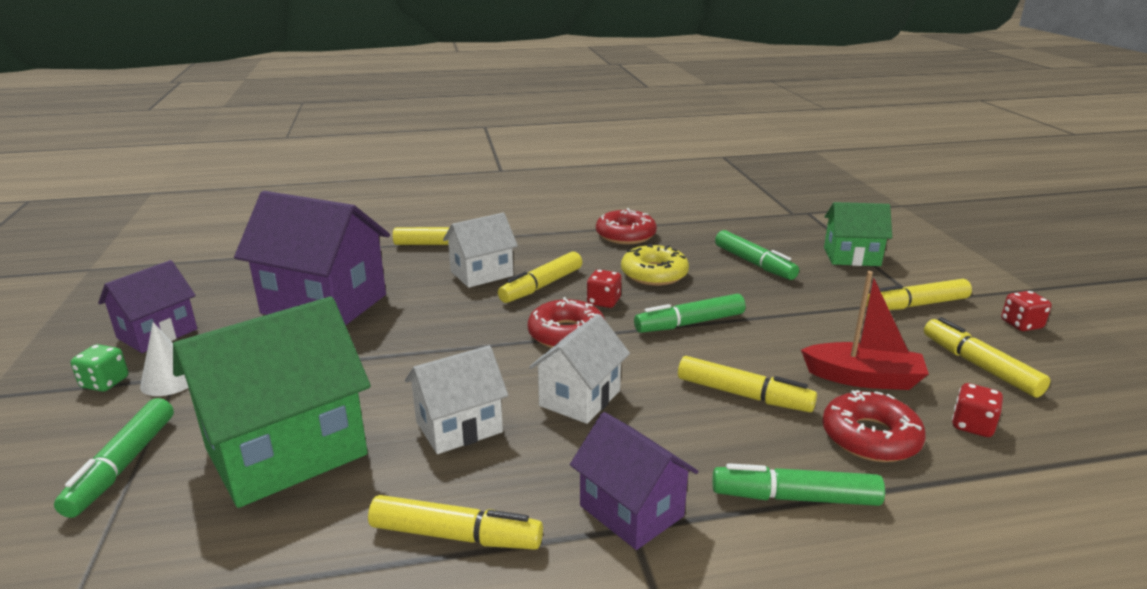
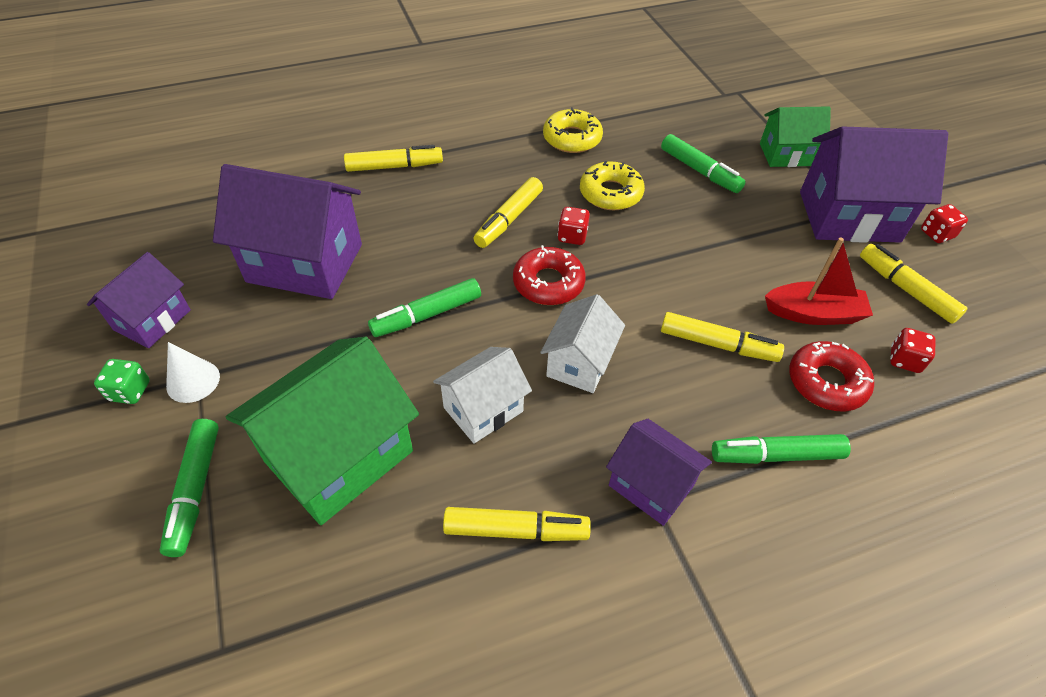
camera: 10 degrees left, 25 degrees up
white house [443,213,518,288] -> none
red donut [596,208,657,244] -> yellow donut [543,107,603,153]
green marker [634,293,745,333] -> green marker moved to [368,278,481,337]
yellow marker [866,279,972,310] -> purple house [800,126,948,243]

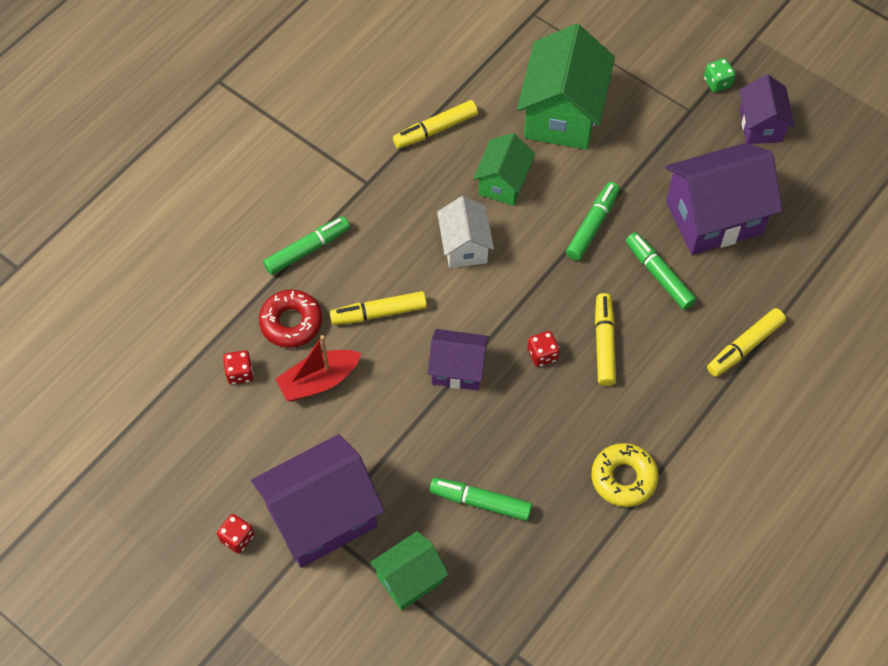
camera: 150 degrees right, 10 degrees up
green marker [160,419,219,557] -> green marker moved to [626,232,696,310]
white cone [166,342,220,403] -> none
white house [433,347,532,444] -> green house [473,133,535,206]
red donut [513,245,586,305] -> none
yellow donut [580,161,645,210] -> none
purple house [606,419,712,526] -> purple house moved to [428,329,489,391]
yellow marker [860,244,968,324] -> none

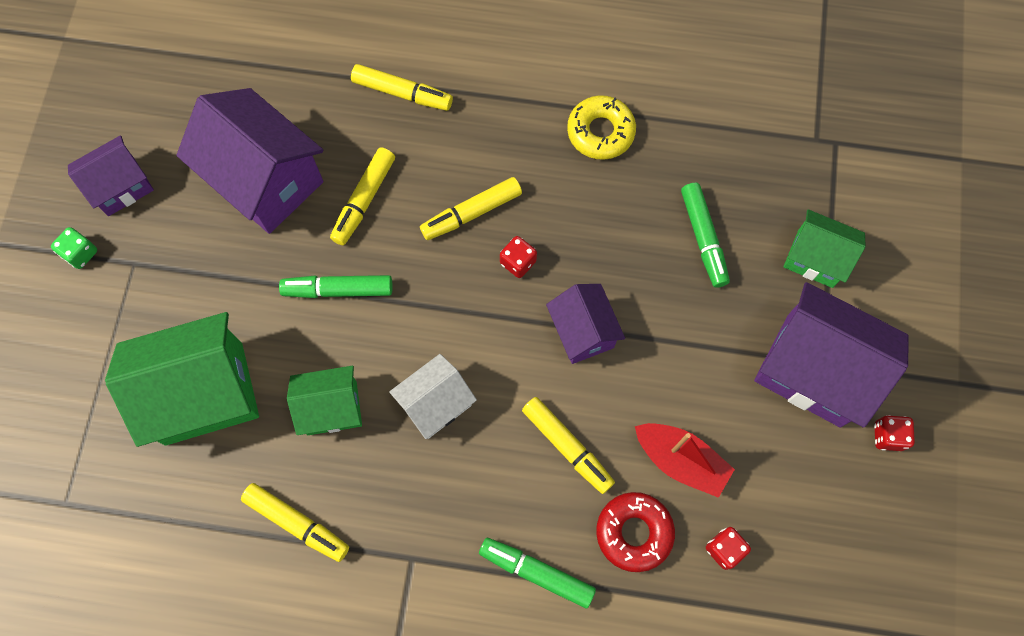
camera: 120 degrees left, 10 degrees up
green marker [626,232,696,310] -> yellow marker [330,147,395,245]

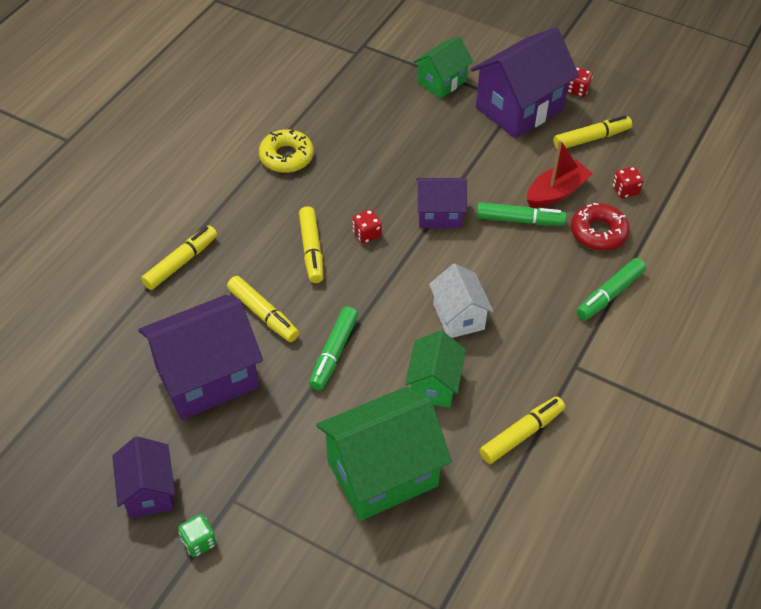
camera: 70 degrees left, 20 degrees down
green house [105,312,259,447] -> green house turned 60 degrees clockwise [316,387,452,521]
yellow marker [522,397,615,494] -> yellow marker moved to [553,115,632,149]
green marker [681,183,730,287] -> green marker moved to [477,202,566,226]

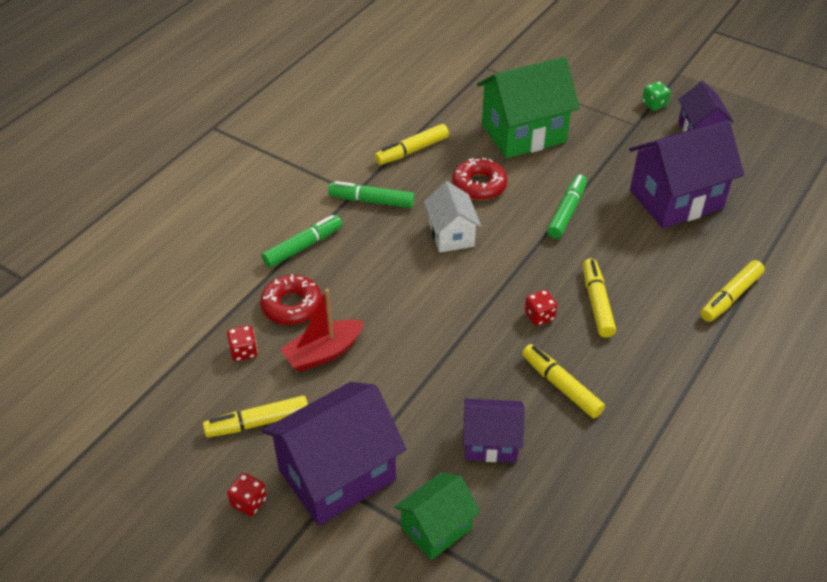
camera: 175 degrees left, 5 degrees down
yellow marker [227,276,299,342] -> yellow marker moved to [522,344,605,418]
yellow donut [259,129,314,173] -> none
green house [405,330,466,408] -> red donut [452,158,508,200]
purple house [416,178,467,228] -> purple house moved to [463,398,525,462]
green marker [477,202,566,226] -> green marker moved to [328,181,415,208]

